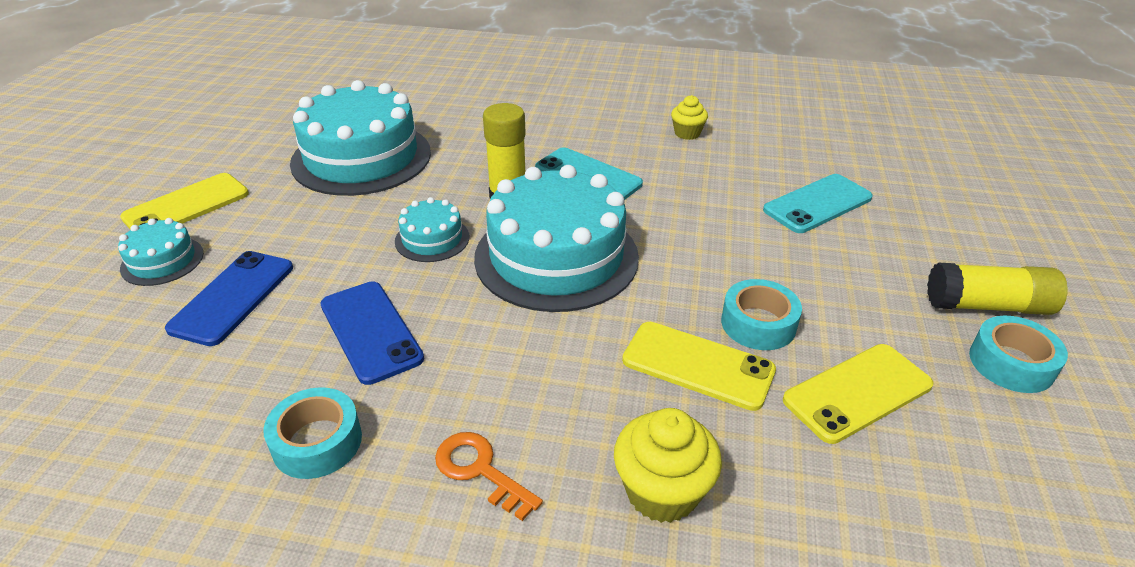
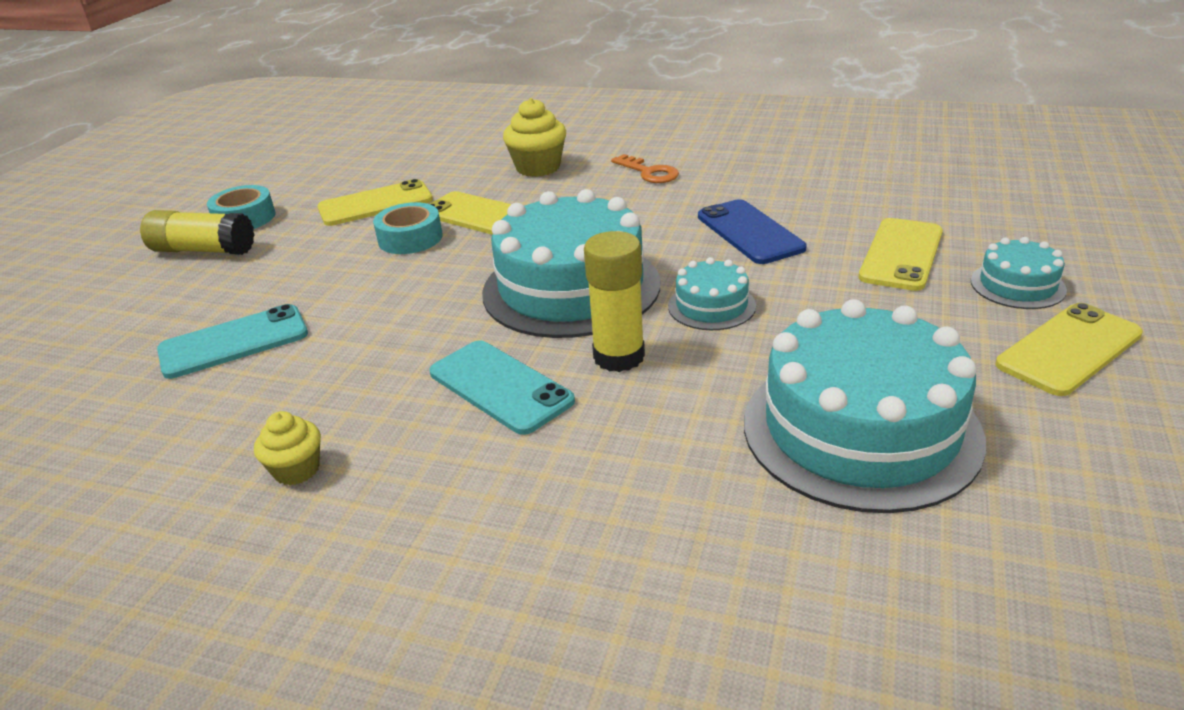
camera: 170 degrees left, 5 degrees down
blue phone [165,251,293,346] -> yellow phone [859,218,943,291]
turquoise tape [263,387,362,479] -> none

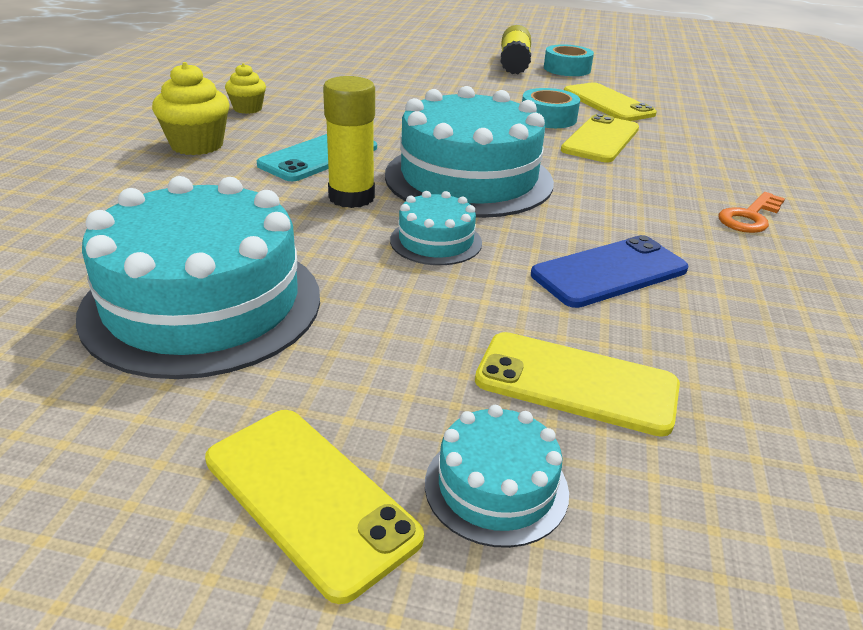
camera: 80 degrees right, 0 degrees up
turquoise phone [157,304,308,379] -> none
yellow cupcake [503,98,566,177] -> yellow cupcake moved to [152,62,230,155]

